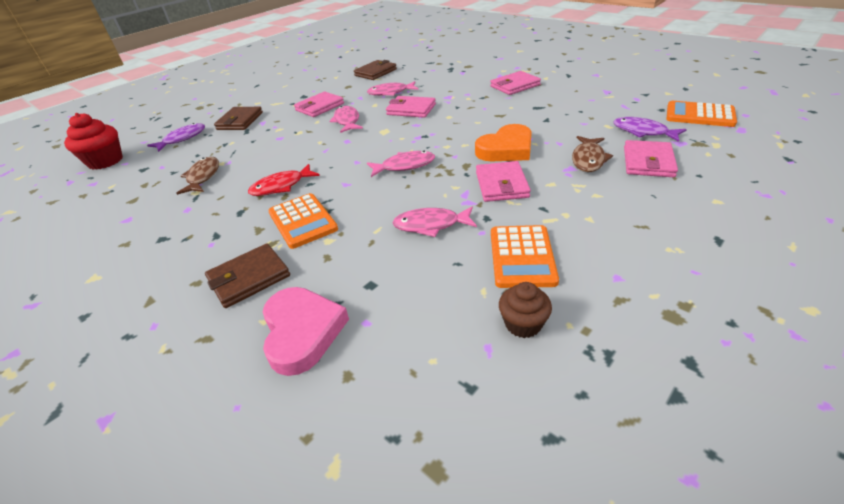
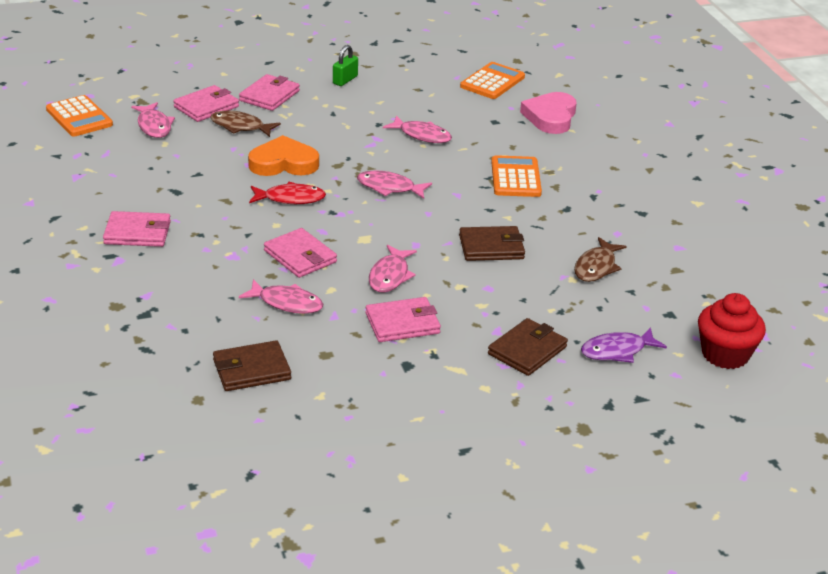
camera: 155 degrees left, 5 degrees down
brown wallet [205,244,290,308] -> brown wallet moved to [459,226,525,261]
red fish [248,164,320,196] -> red fish moved to [249,182,326,204]
pink wallet [476,161,531,202] -> pink wallet moved to [239,74,300,111]
orange calculator [491,225,559,288] -> orange calculator moved to [460,62,525,99]
brown cupcake [499,282,552,338] -> none
brown fish [572,136,613,172] -> brown fish turned 120 degrees counterclockwise [210,111,281,137]
purple fish [613,117,687,142] -> pink fish [131,102,175,138]
none -> green padlock [333,45,358,86]

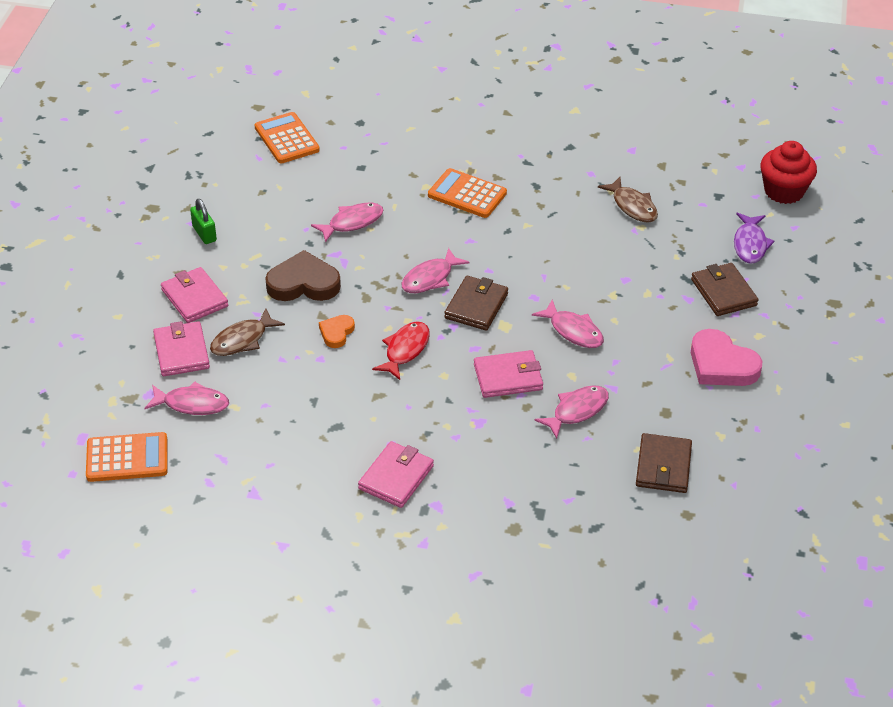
camera: 60 degrees left, 10 degrees up
orange heart [248,135,319,176] -> orange heart [319,315,355,348], size x0.54
pink wallet [365,297,441,342] -> none
brown wallet [459,226,525,261] -> brown wallet moved to [444,276,508,331]
pink heart [520,92,577,134] -> pink heart moved to [691,329,762,386]
none -> brown heart [265,250,341,301]

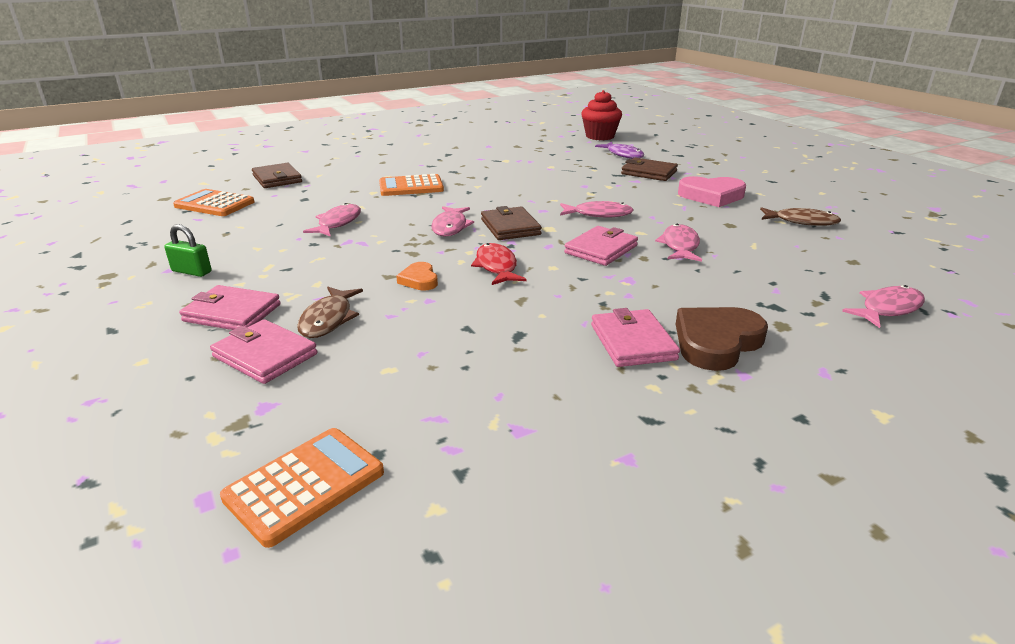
camera: 40 degrees left, 15 degrees down
pink fish [145,381,229,415] -> pink fish moved to [842,285,925,328]
brown heart [265,250,341,301] -> brown heart moved to [676,307,768,371]
brown fish [598,177,658,223] -> brown fish moved to [760,207,841,226]
brown wallet [636,433,692,493] -> brown wallet moved to [252,163,302,188]

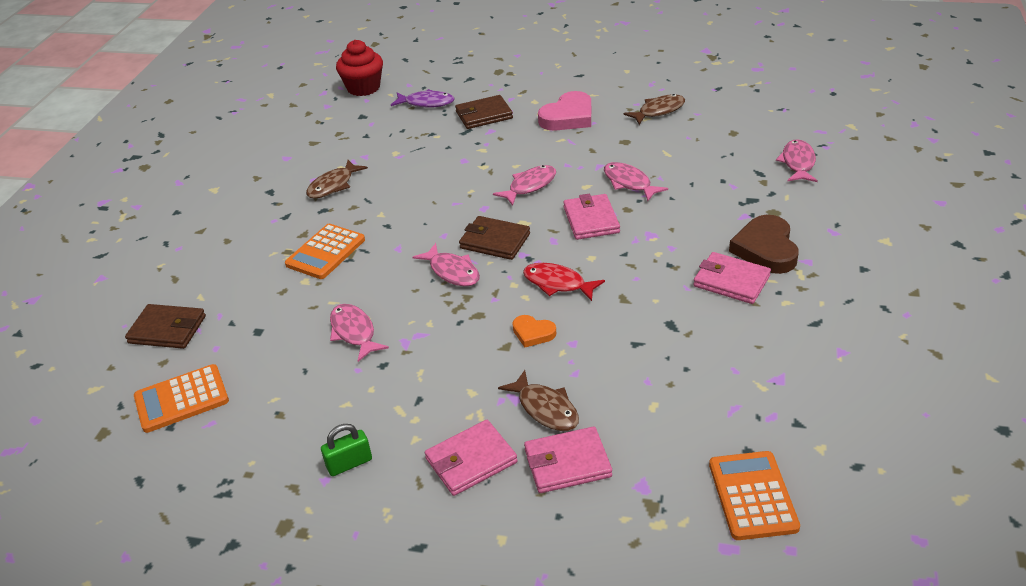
camera: 45 degrees left, 10 degrees up
none -> brown fish [306,160,368,199]

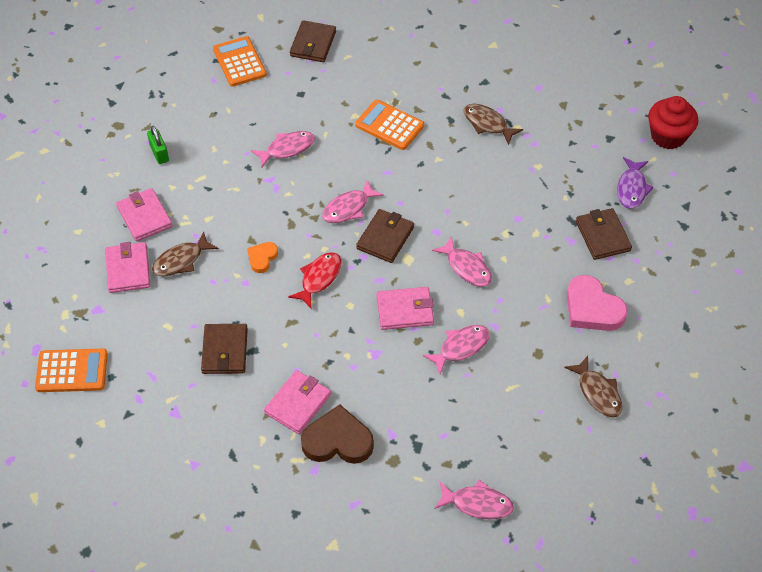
camera: 90 degrees right, 15 degrees up
none -> brown wallet [201,324,248,374]

